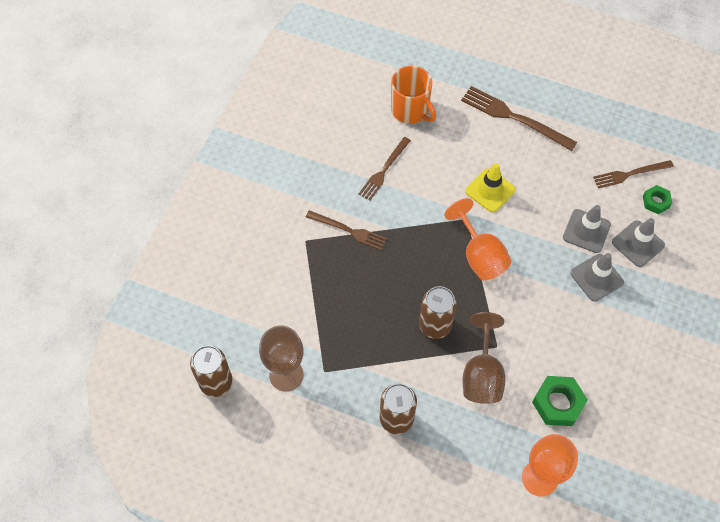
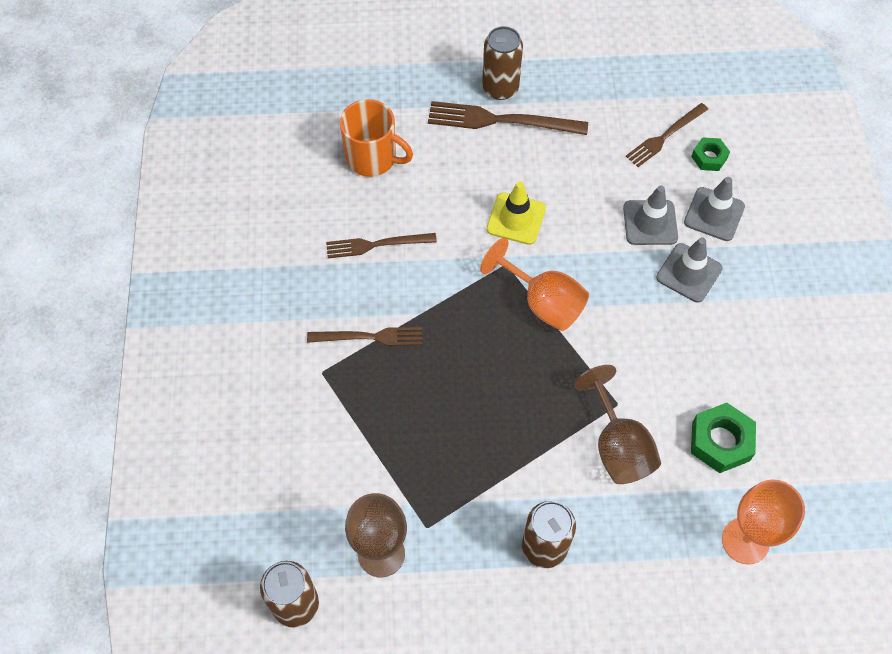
camera: 25 degrees left, 0 degrees up
brown fork [358,137,411,201] -> brown fork turned 75 degrees clockwise [326,233,437,258]
brown can [419,286,457,339] -> brown can moved to [482,26,523,100]

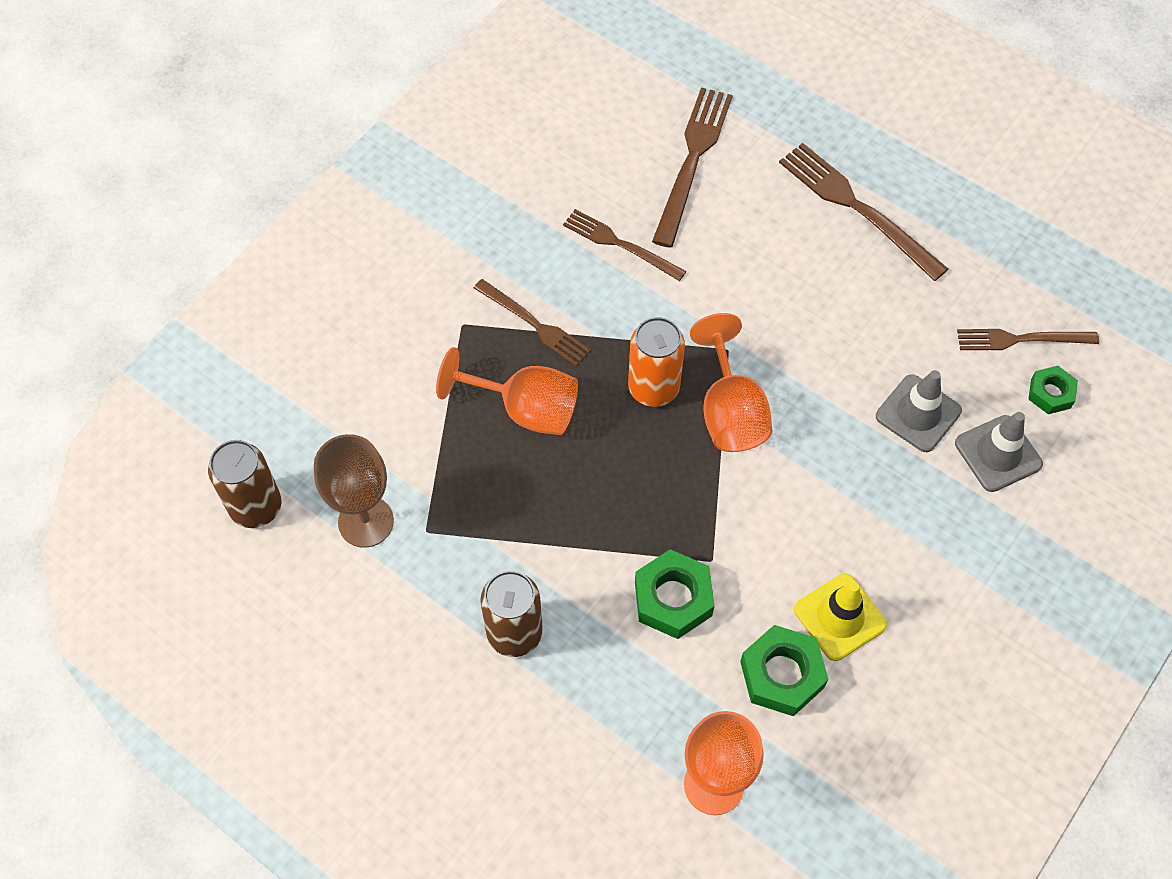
camera: 40 degrees right, 0 degrees up
orange mug [340,99,413,177] -> brown fork [652,87,733,248]
brown can [482,26,523,100] -> none
yellow traffic cone [487,181,546,245] -> yellow traffic cone moved to [794,573,887,661]
brown goblet [574,365,661,484] -> green nut [635,549,714,639]
grey traffic cone [656,237,723,303] -> none
none -> orange goblet [436,347,578,435]
none -> orange can [628,317,685,407]

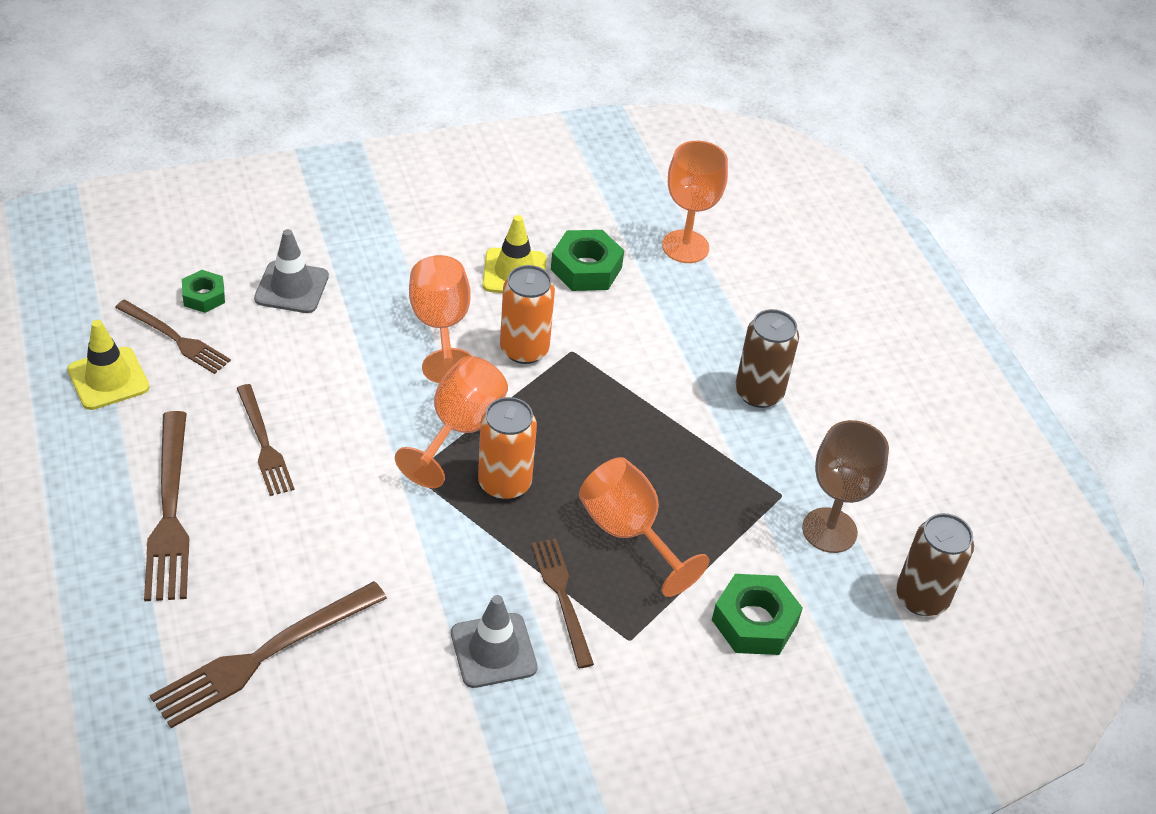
camera: 150 degrees left, 15 degrees down
brown fork [563,209,686,281] -> brown fork moved to [237,384,295,496]
green nut [635,549,714,639] -> green nut moved to [712,574,803,655]
grey traffic cone [876,370,962,452] -> grey traffic cone moved to [451,595,538,688]
none -> yellow traffic cone [67,320,149,410]
none -> orange goblet [409,255,472,383]
none -> orange can [500,265,555,364]

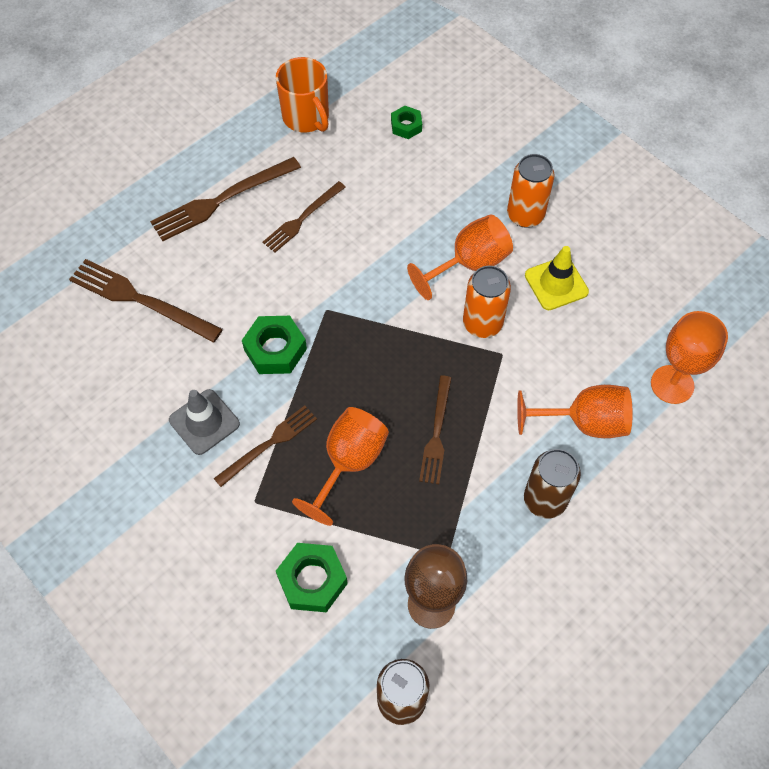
camera: 70 degrees right, 15 degrees up
yellow traffic cone [67,320,149,410] -> orange mug [276,57,329,132]
brown fork [115,300,231,374] -> brown fork moved to [419,376,451,484]
grey traffic cone [254,229,329,313] -> none
orange goblet [395,356,508,488] -> orange goblet moved to [517,385,633,438]
orange can [478,397,537,500] -> orange can moved to [507,154,555,228]
green nut [551,230,624,291] -> green nut moved to [242,316,307,374]

